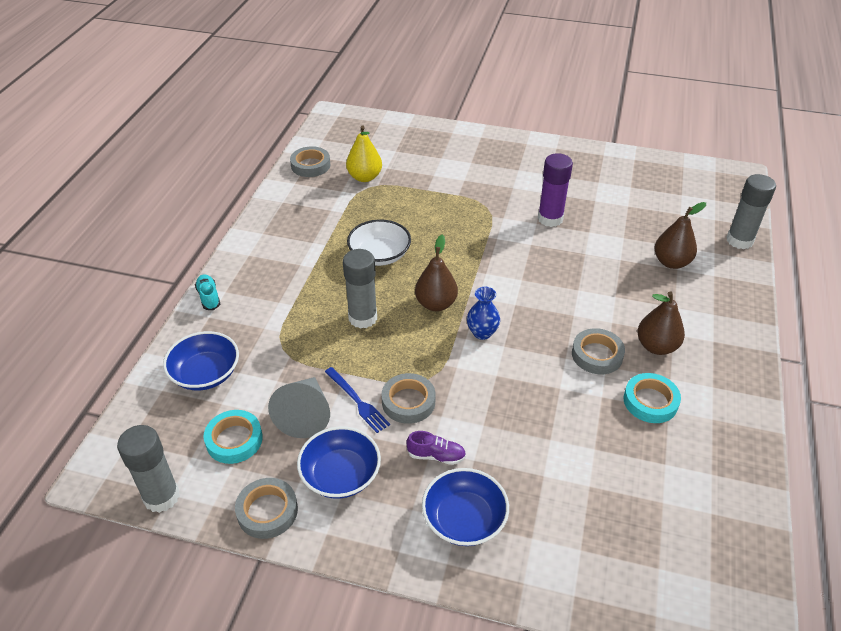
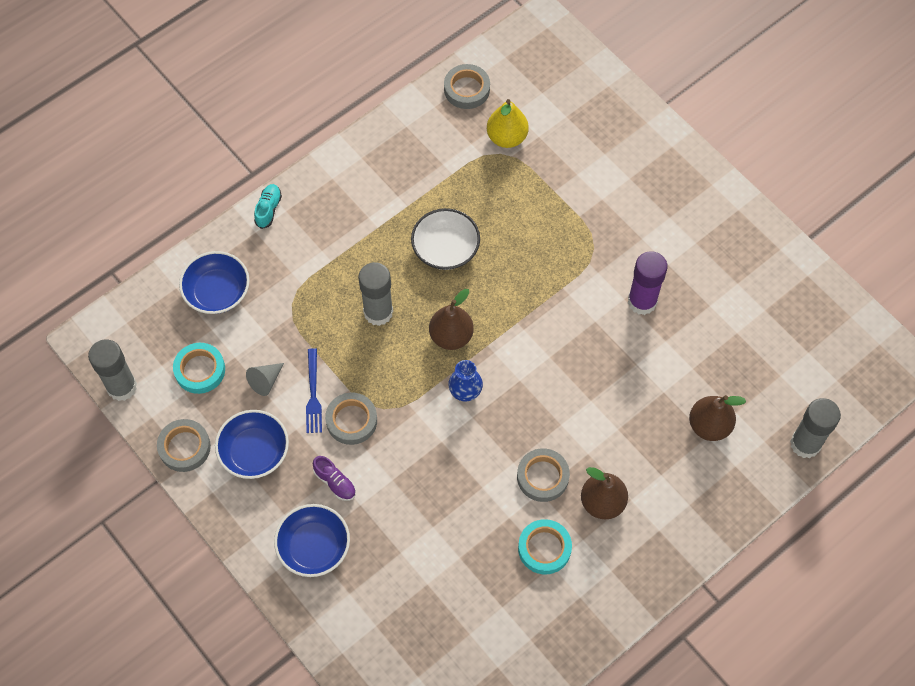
camera: 35 degrees right, 20 degrees up
grey cone [268,377,330,438] -> grey cone [246,363,284,396], size x0.58

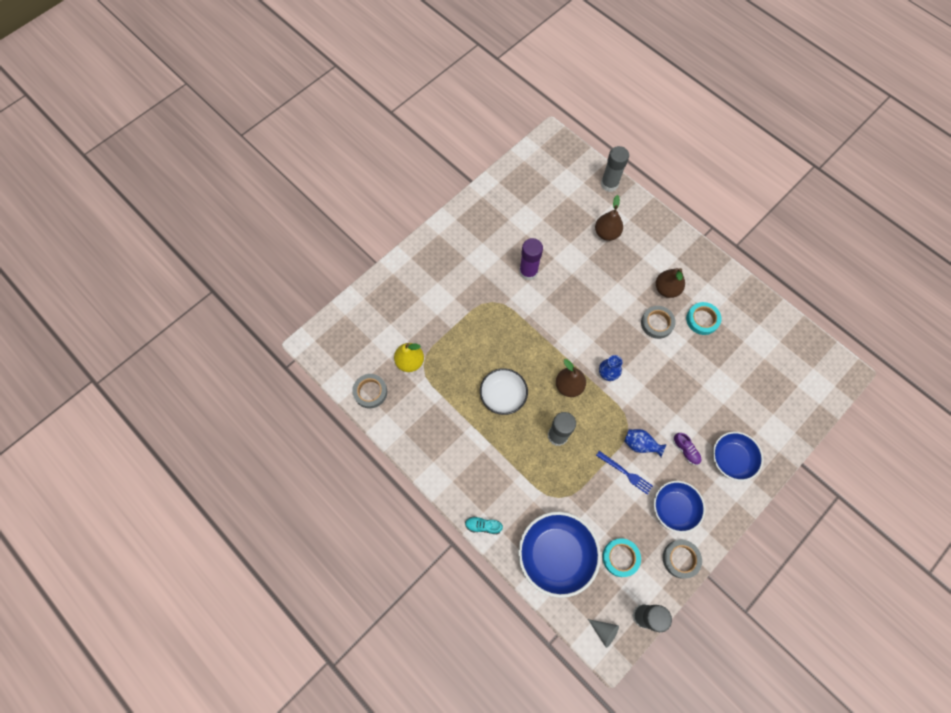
camera: 95 degrees left, 5 degrees up
blue bowl [179,251,249,314] -> blue bowl [518,512,601,598], size x1.55
grey cone [246,363,284,396] -> grey cone moved to [588,619,619,648]
blue fork [306,348,322,433] -> blue fork turned 45 degrees clockwise [596,451,653,495]
purple shoe [313,456,356,501] -> purple shoe turned 105 degrees clockwise [673,433,701,465]
grey tape [325,393,377,445] -> blue vase [624,429,667,457]

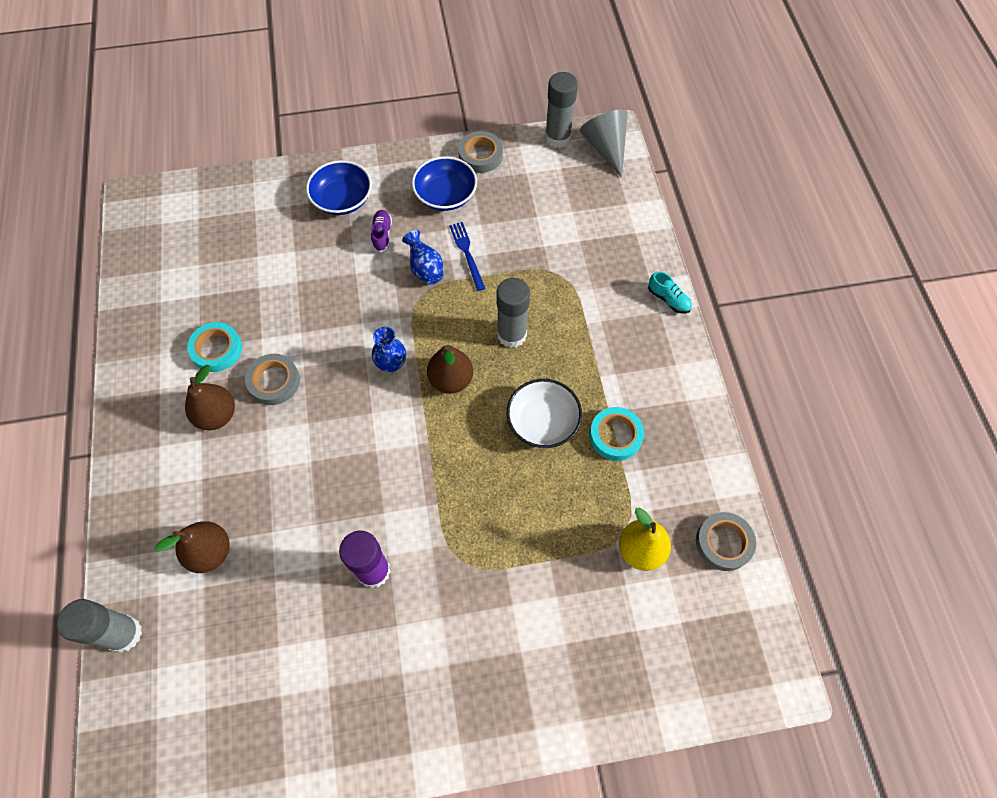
camera: 145 degrees left, 5 degrees down
blue bowl [518,512,601,598] -> none
grey cone [588,619,619,648] -> grey cone [580,110,628,178], size x1.74
turquoise tape [602,538,641,577] -> turquoise tape moved to [590,407,644,461]

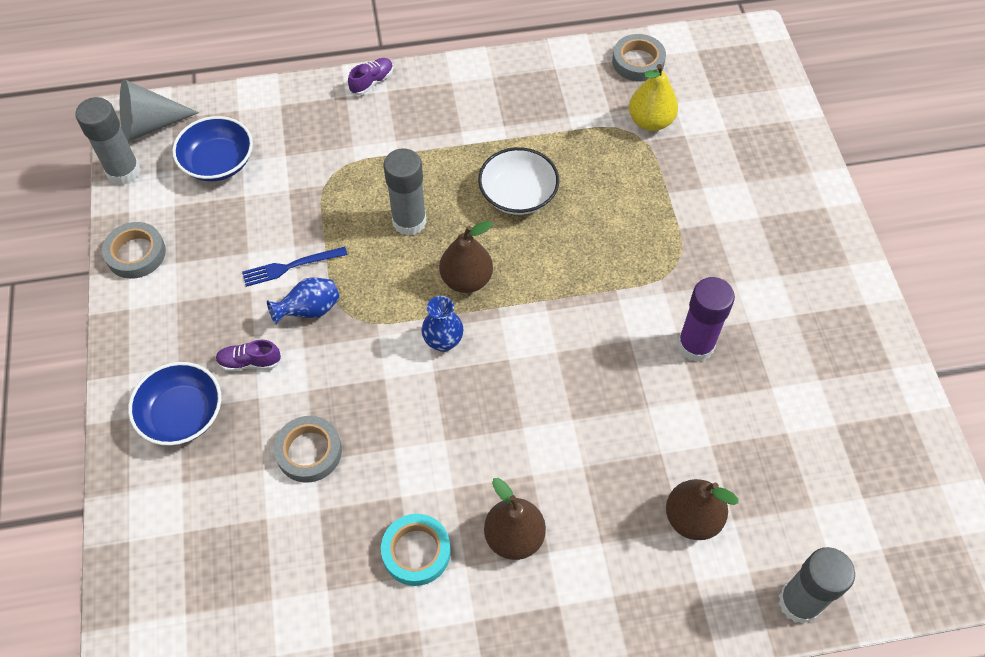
camera: 90 degrees left, 5 degrees down
grey tape [245,354,300,405] -> grey tape moved to [274,416,342,483]
blue bowl [412,156,477,211] -> blue bowl moved to [172,116,253,181]
turquoise tape [590,407,644,461] -> none
turquoise shoe [648,271,692,313] -> purple shoe [348,58,393,95]

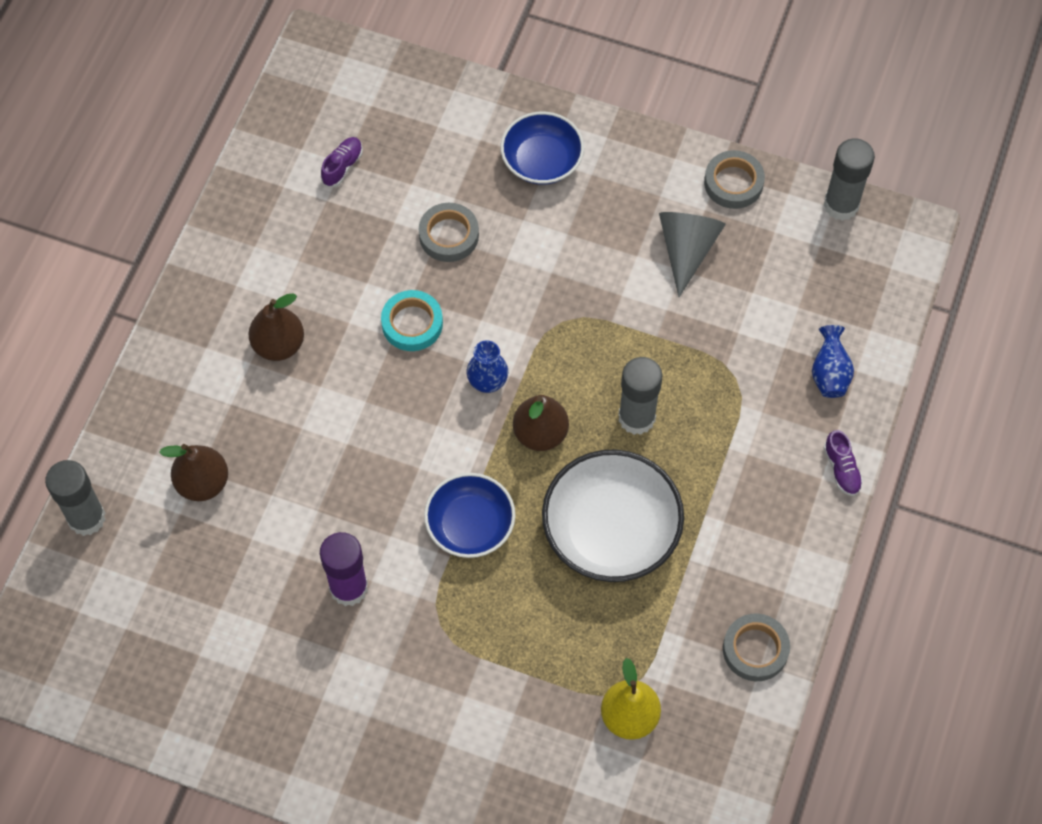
camera: 120 degrees right, 5 degrees up
grey cone [120,79,199,142] -> grey cone moved to [659,212,726,297]
blue bowl [172,116,253,181] -> blue bowl moved to [424,473,515,558]
purple shoe [216,340,282,371] -> purple shoe moved to [321,137,363,187]
blue fork [242,247,348,287] -> none
blue vase [267,277,339,325] -> blue vase moved to [812,325,854,398]
turquoise tape [381,514,451,586] -> turquoise tape moved to [381,290,443,351]
white bowl [478,147,559,215] -> white bowl [542,449,684,582], size x1.55
grey tape [612,34,666,82] -> grey tape moved to [723,614,790,681]

